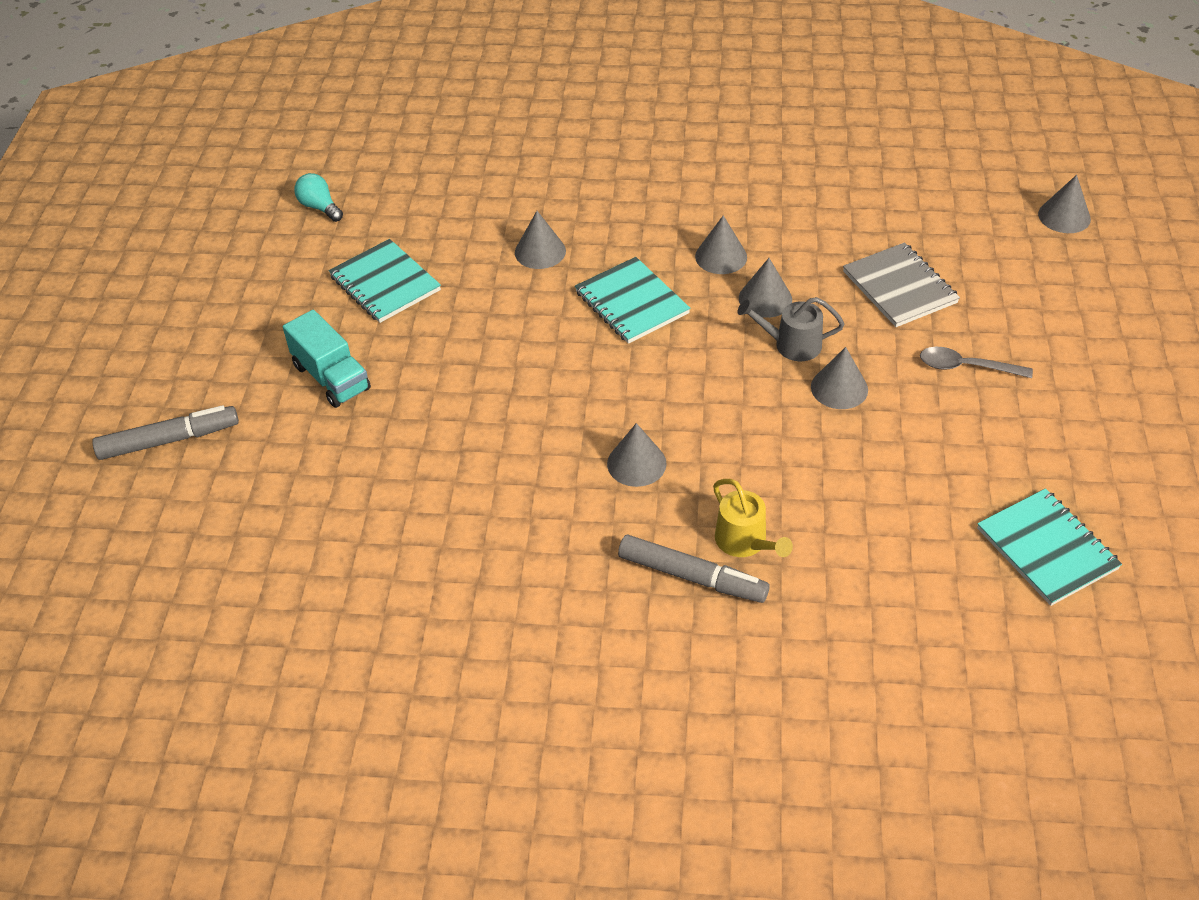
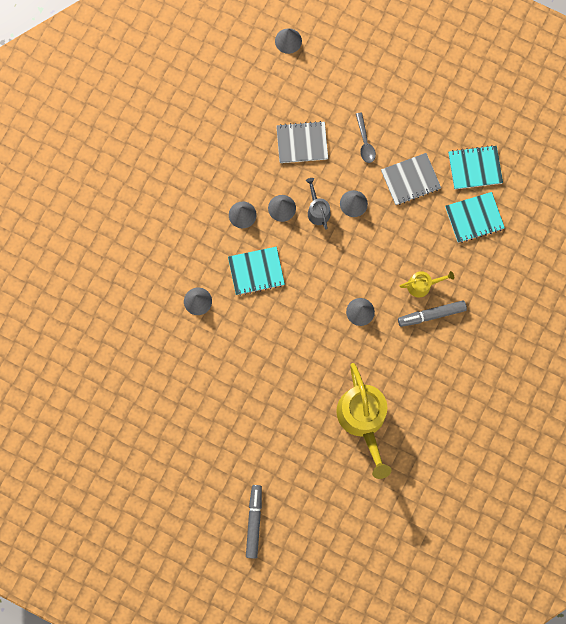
camera: 70 degrees left, 30 degrees up
turquoise truck [283,310,371,408] -> none
turquoise light bulb [294,173,343,222] -> none
turquoise notebook [329,239,441,323] -> turquoise notebook moved to [445,192,505,243]
grey marker [618,535,770,603] -> grey marker turned 150 degrees counterclockwise [398,300,467,327]
grey watering can [737,297,844,361] -> grey watering can turned 135 degrees clockwise [306,178,330,230]
grey spoon [920,347,1033,378] -> grey spoon turned 45 degrees counterclockwise [356,112,376,163]
none -> yellow watering can [336,363,392,479]
none -> grey notebook [381,153,441,205]

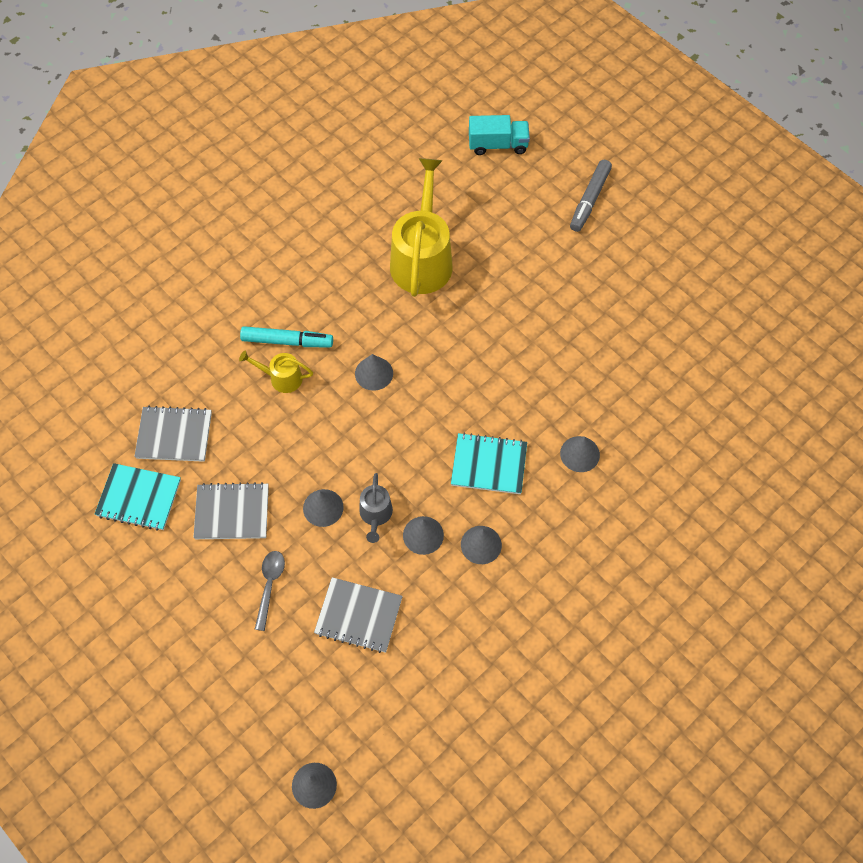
camera: 160 degrees left, 15 degrees down
grey marker [398,300,467,327] -> turquoise marker [240,326,333,347]
turquoise notebook [445,192,505,243] -> grey notebook [134,406,212,462]
none -> turquoise truck [469,115,530,155]

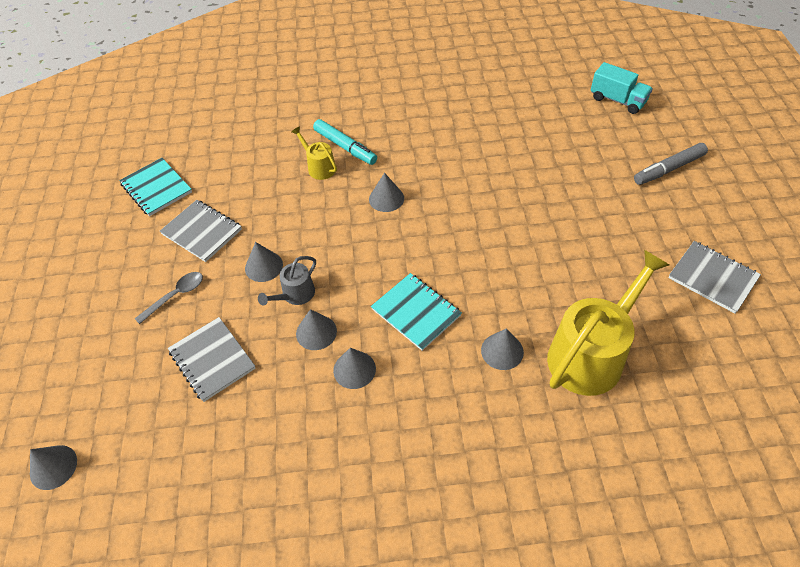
camera: 40 degrees right, 10 degrees down
grey notebook [134,406,212,462] -> grey notebook moved to [668,241,761,313]
yellow watering can [390,158,453,297] -> yellow watering can moved to [547,250,669,396]

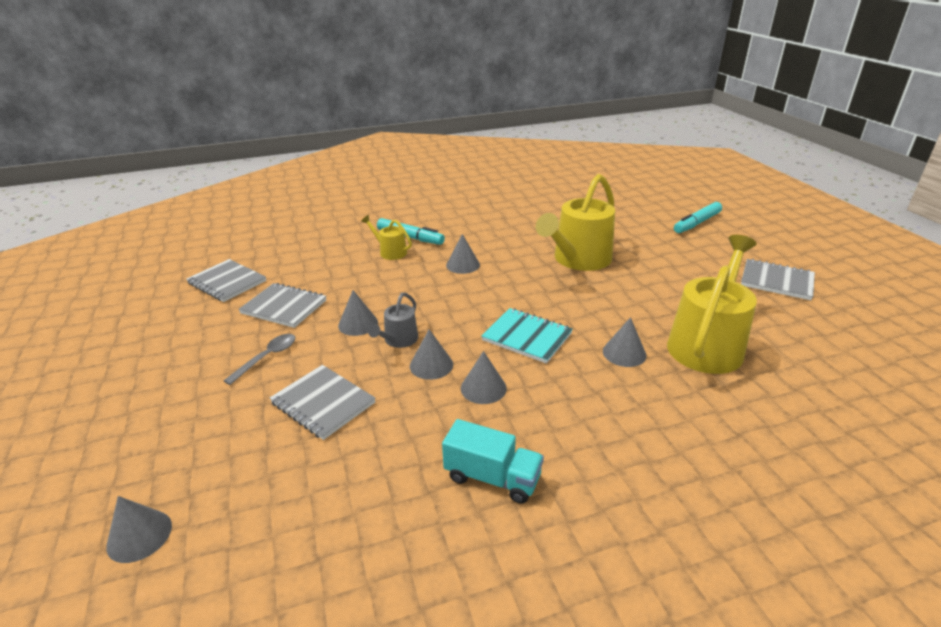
camera: 15 degrees left, 20 degrees down
turquoise notebook [119,158,192,216] -> grey notebook [186,259,266,302]
turquoise truck [591,62,653,114] -> turquoise truck moved to [442,419,544,504]
grey marker [634,143,708,185] -> turquoise marker [674,202,722,233]
none -> yellow watering can [536,174,615,271]

